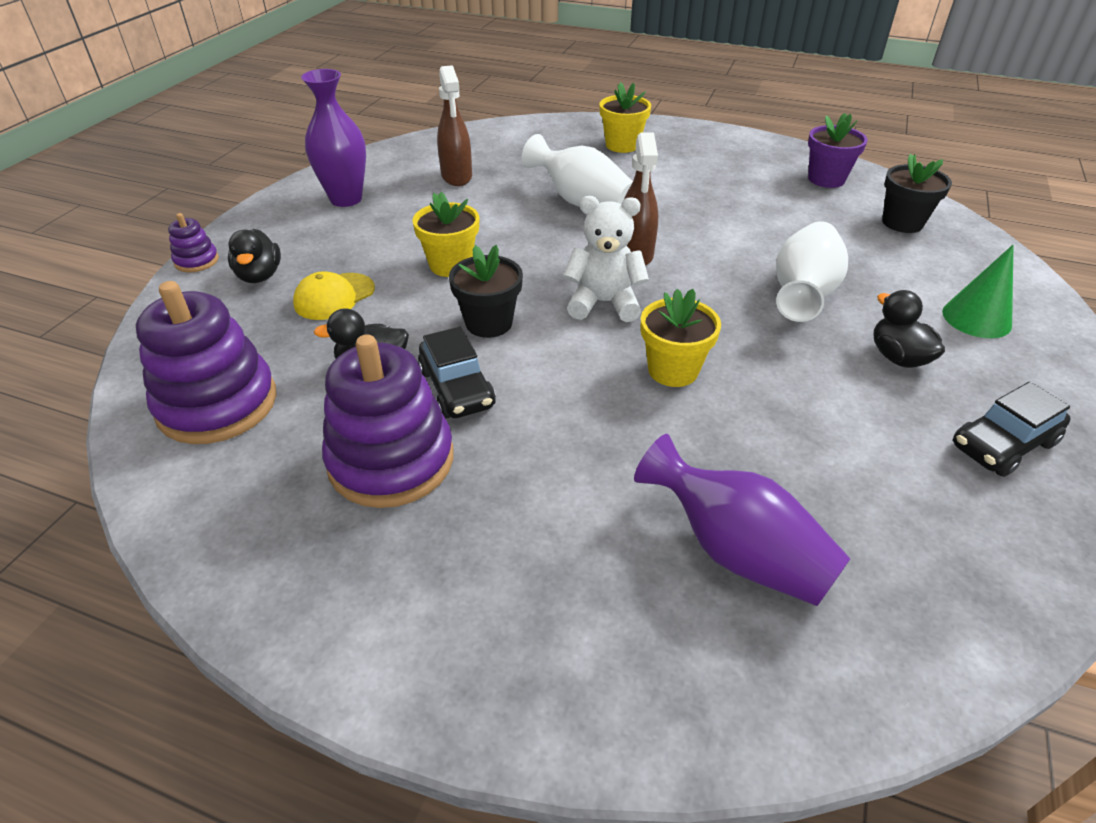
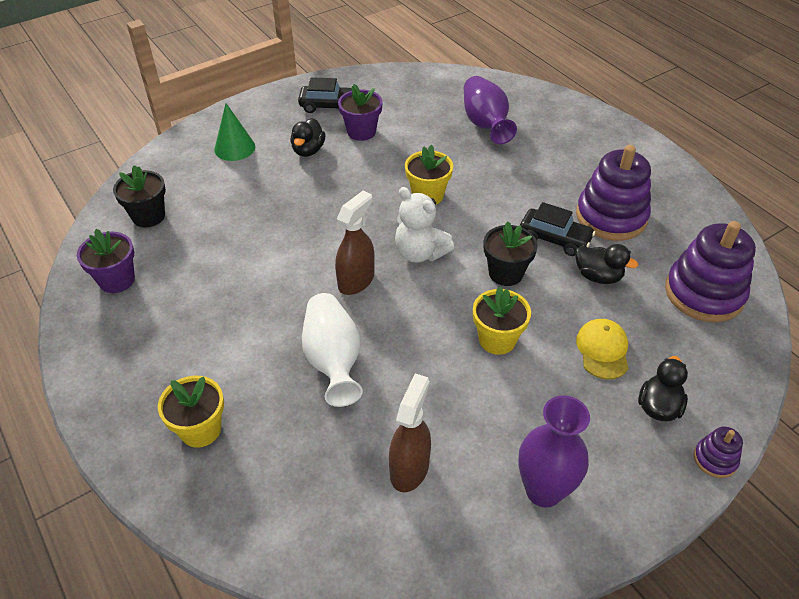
camera: 145 degrees left, 5 degrees up
yellow cap [293,271,375,320] -> yellow cap turned 75 degrees counterclockwise [576,319,629,379]
black car [418,327,496,419] -> black car turned 105 degrees clockwise [520,202,595,256]
white vase [776,221,848,322] -> none
none -> purple flower pot [338,84,383,141]

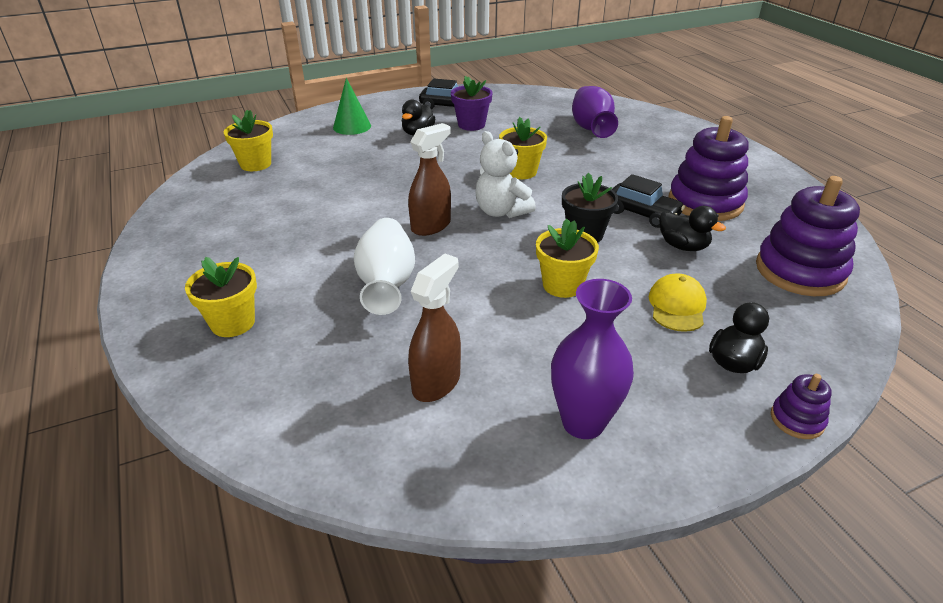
camera: 10 degrees right, 10 degrees down
purple flower pot [77,229,135,293] -> none
black flower pot [113,165,166,228] -> yellow flower pot [224,110,273,171]

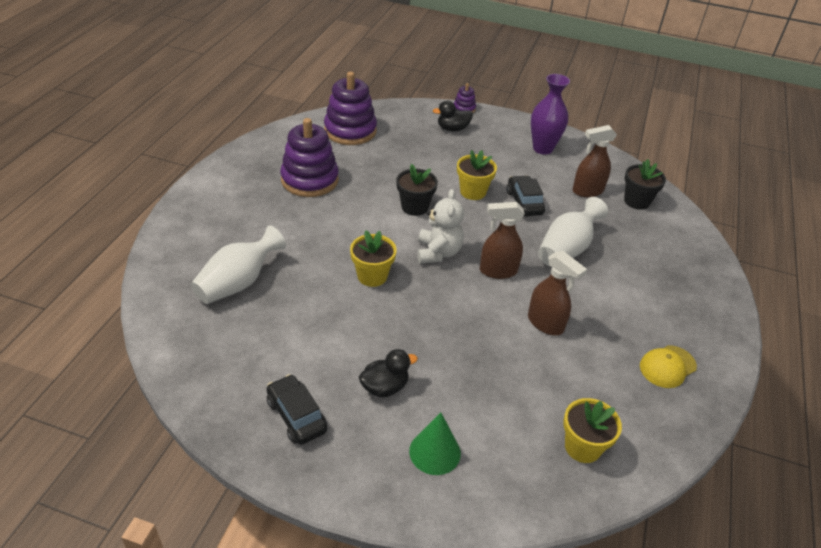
camera: 140 degrees left, 5 degrees up
yellow flower pot [185,257,257,337] -> none
purple flower pot [451,76,493,131] -> none
purple vase [572,86,618,138] -> white vase [191,225,286,304]
black car [612,174,685,228] -> black car moved to [507,175,545,216]
yellow cap [648,274,707,332] -> yellow cap moved to [640,345,697,388]
black duck [659,206,726,251] -> none
none -> brown spray bottle [528,251,587,336]
none -> black flower pot [624,159,666,210]

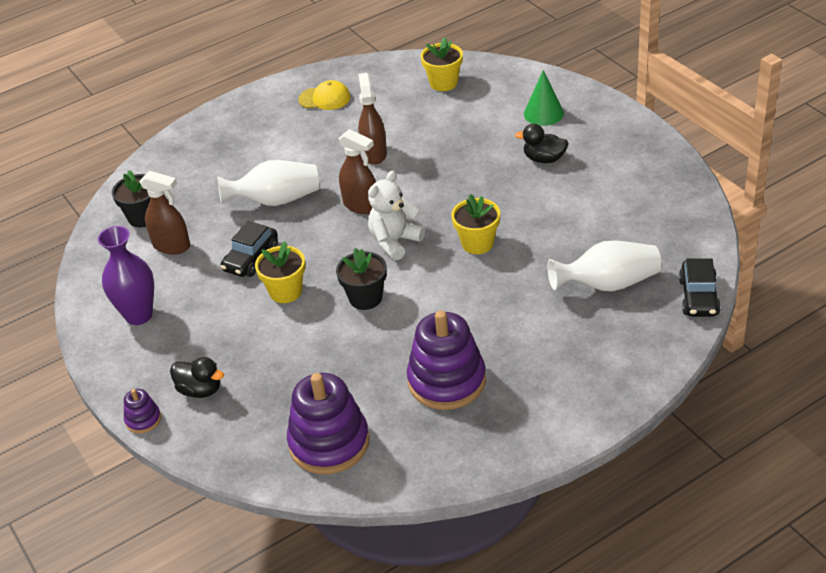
camera: 135 degrees left, 0 degrees up
black car [267,374,327,444] -> black car moved to [679,258,721,317]

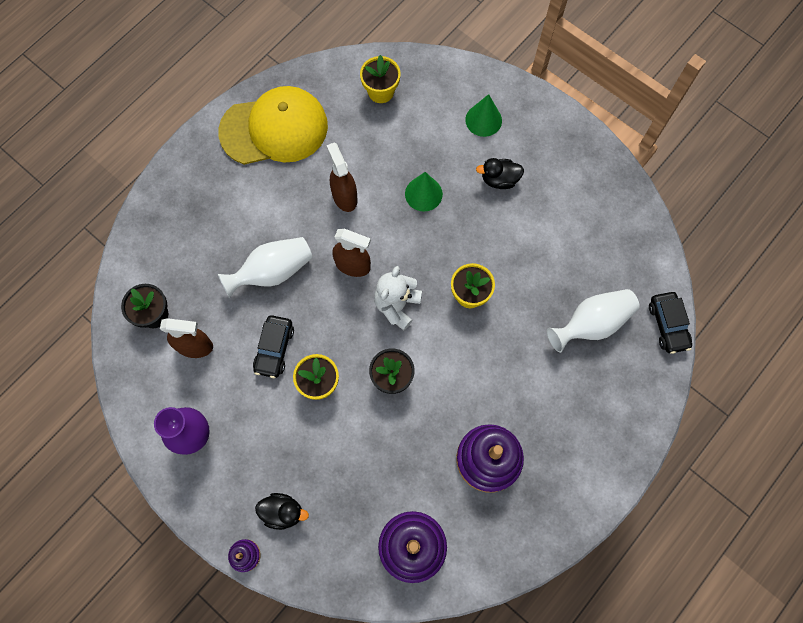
camera: 20 degrees left, 30 degrees up
yellow cap [298,80,350,110] -> yellow cap [218,86,328,165], size x2.19
none -> green cone [405,172,443,212]

